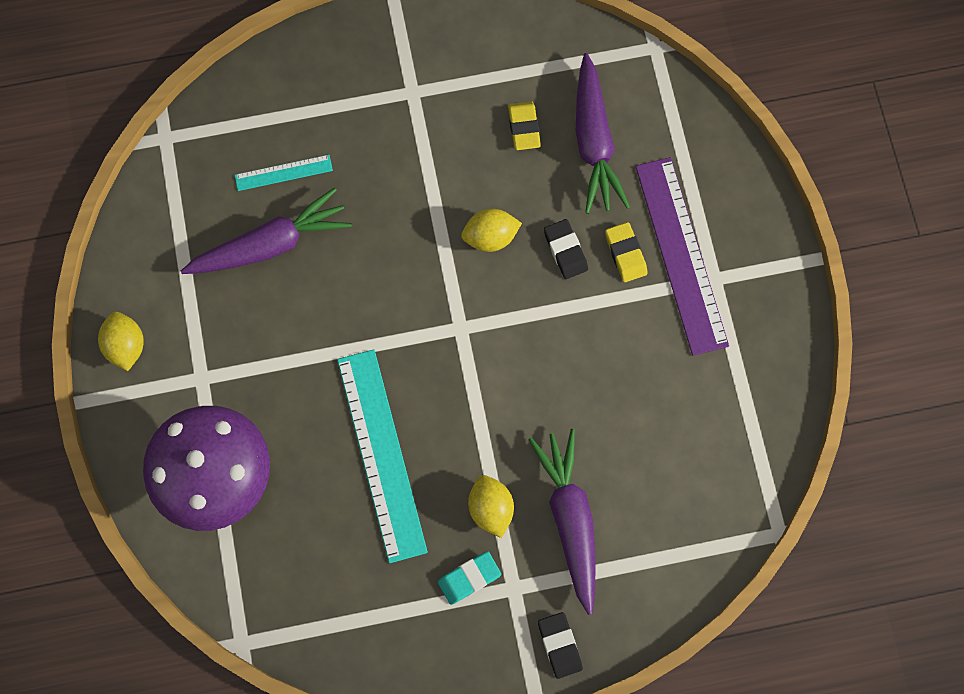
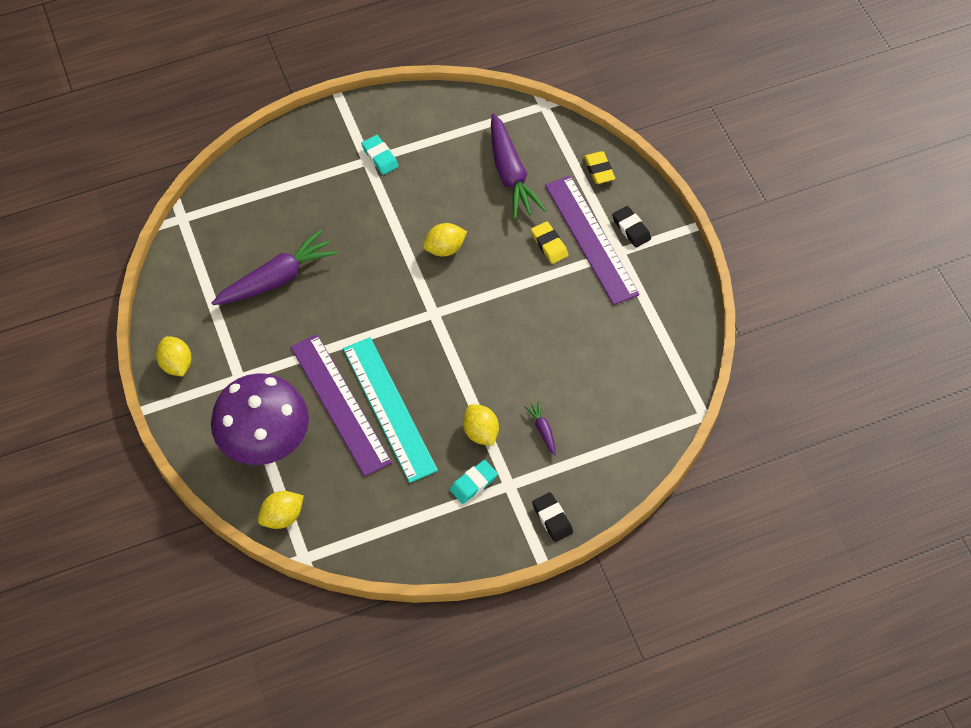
camera: 10 degrees left, 15 degrees down
turquoise ruler [235,155,333,191] -> none
yellow eraser [508,101,541,150] -> yellow eraser moved to [584,151,615,184]
purple carrot [528,429,596,615] -> purple carrot [525,401,556,456], size x0.44
black eraser [544,219,588,279] -> black eraser moved to [612,206,651,248]
none -> yellow lemon [258,491,304,529]
none -> purple ruler [291,334,392,477]
none -> turquoise eraser [361,135,398,175]

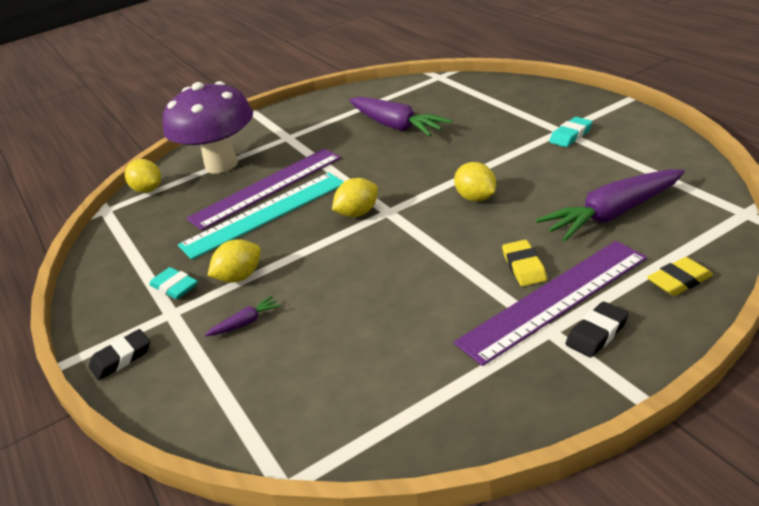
camera: 85 degrees right, 25 degrees down
yellow lemon [156,336,191,377] -> yellow lemon moved to [332,178,378,217]
yellow eraser [531,221,568,264] -> yellow eraser turned 60 degrees counterclockwise [502,240,547,286]

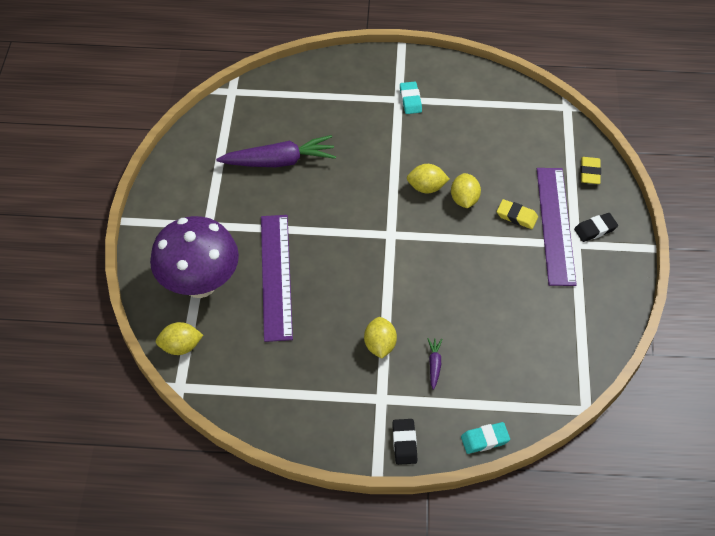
camera: 60 degrees left, 20 degrees up
turquoise eraser [149,267,198,299] -> turquoise eraser moved to [461,422,510,454]
turquoise ruler [178,172,344,260] -> none
yellow lemon [332,178,378,217] -> yellow lemon moved to [451,173,481,208]
purple carrot [536,169,685,241] -> none
black eraser [566,301,629,358] -> black eraser turned 75 degrees clockwise [574,213,618,242]

